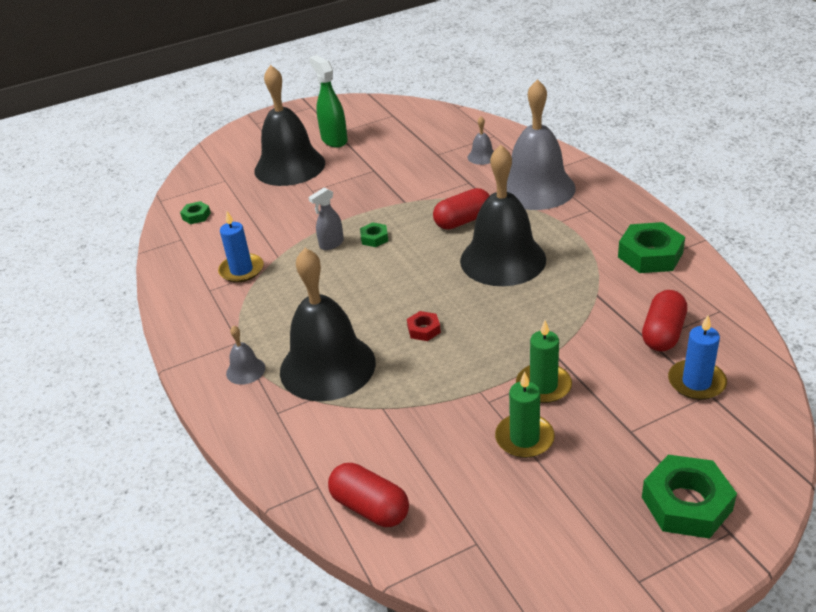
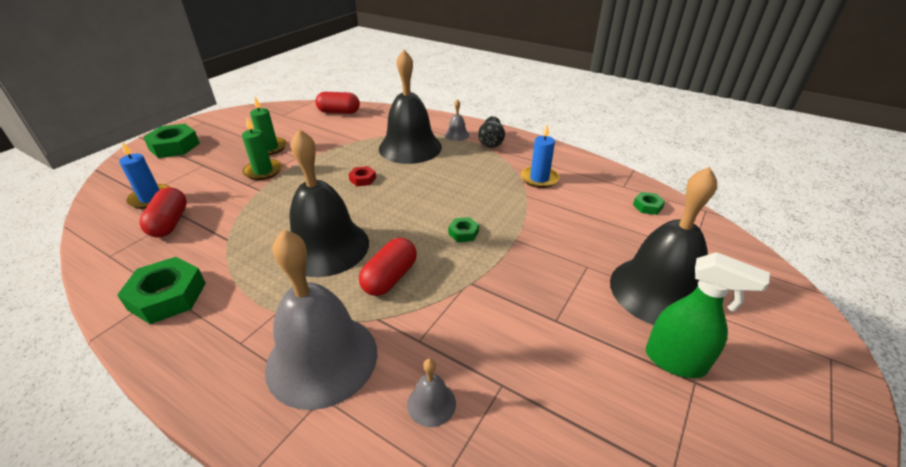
camera: 145 degrees right, 0 degrees up
grey spray bottle [308,187,344,250] -> none
none -> black vase [478,116,505,148]

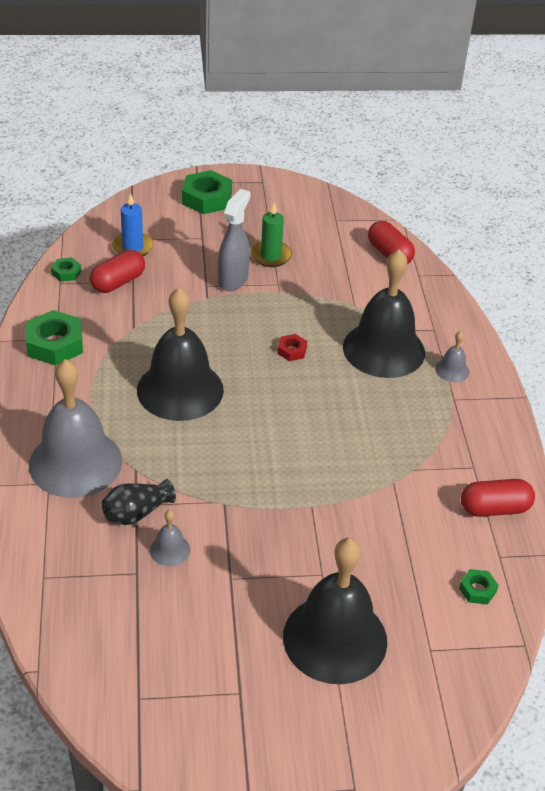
camera: 50 degrees right, 5 degrees up
green candle [242,118,282,180] -> grey spray bottle [218,189,250,291]
red capsule [359,238,417,296] -> red capsule moved to [461,479,535,517]
grey bell [407,359,456,427] -> grey bell moved to [150,510,190,566]
green nut [448,217,479,242] -> green nut moved to [51,257,81,282]
black vase [478,116,505,148] -> black vase moved to [102,479,176,525]
blue candle [521,124,559,188] -> none
green spray bottle [646,252,770,378] -> none

